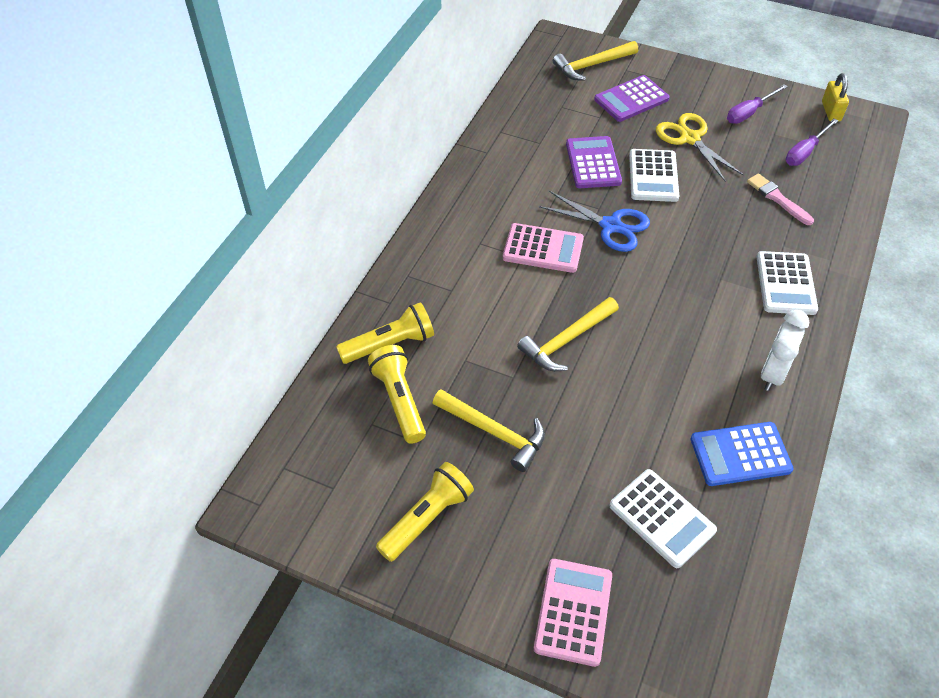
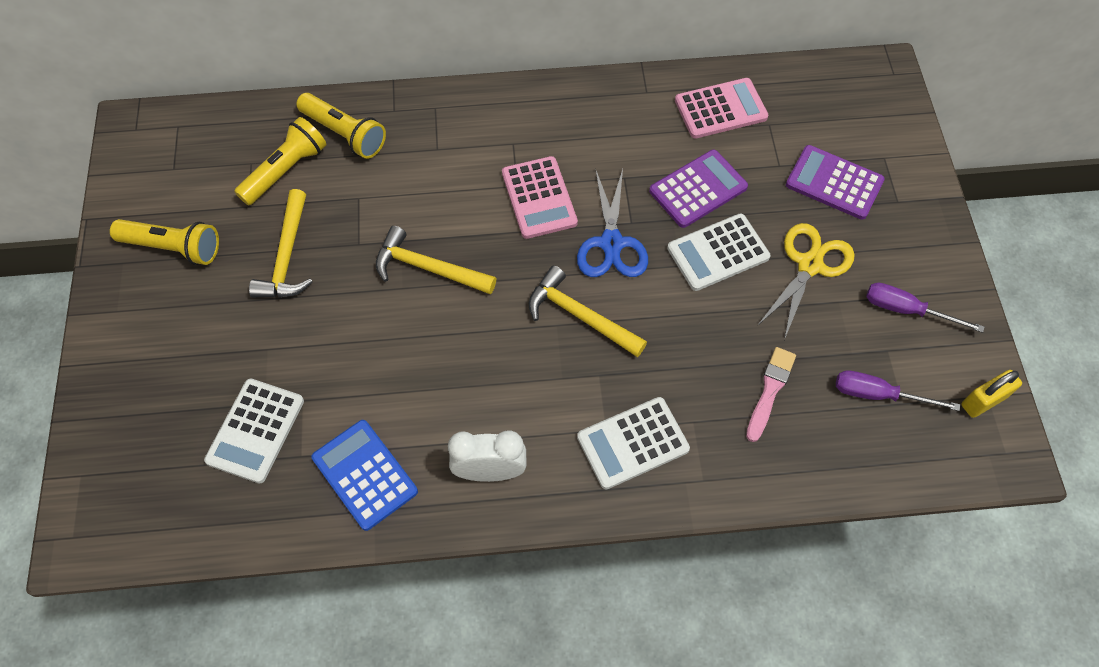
camera: 60 degrees right, 10 degrees up
pink calculator [534,559,612,667] -> pink calculator moved to [675,78,768,139]
yellow hammer [553,41,638,81] -> yellow hammer moved to [529,266,647,357]

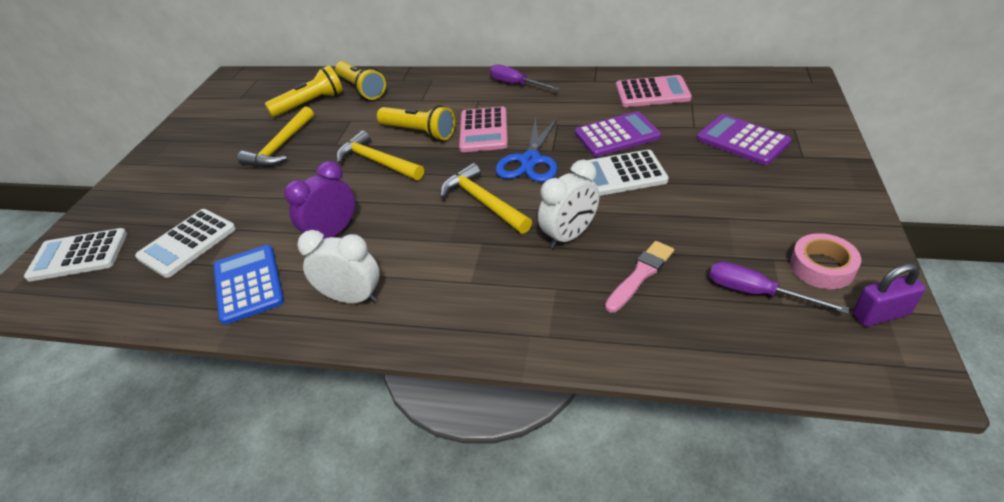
camera: 20 degrees right, 20 degrees down
yellow flashlight [110,219,219,265] -> yellow flashlight moved to [377,105,455,141]
white calculator [577,397,690,489] -> white calculator moved to [24,228,127,282]
yellow scissors [757,223,855,340] -> none
purple screwdriver [866,283,984,333] -> purple screwdriver moved to [490,64,560,91]
yellow padlock [961,370,1022,418] -> purple padlock [853,263,926,326]
none -> purple clock [284,161,355,239]
none -> white clock [538,160,600,248]
none -> pink tape [790,233,861,289]

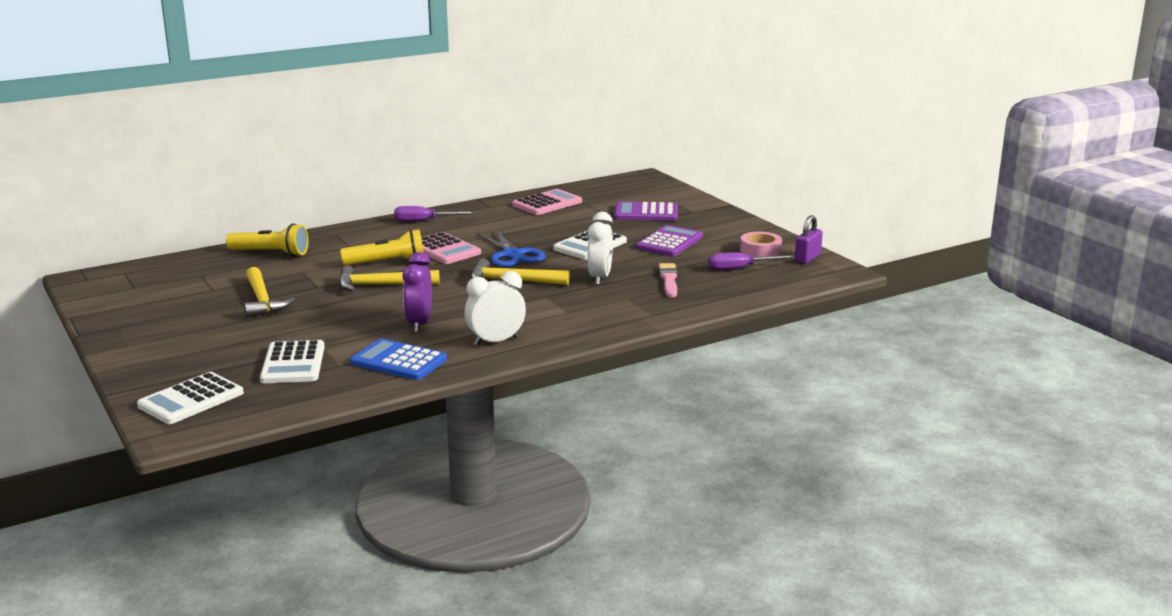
camera: 45 degrees left, 20 degrees down
yellow flashlight [265,65,343,117] -> none
purple calculator [575,111,661,157] -> purple calculator moved to [636,225,703,256]

